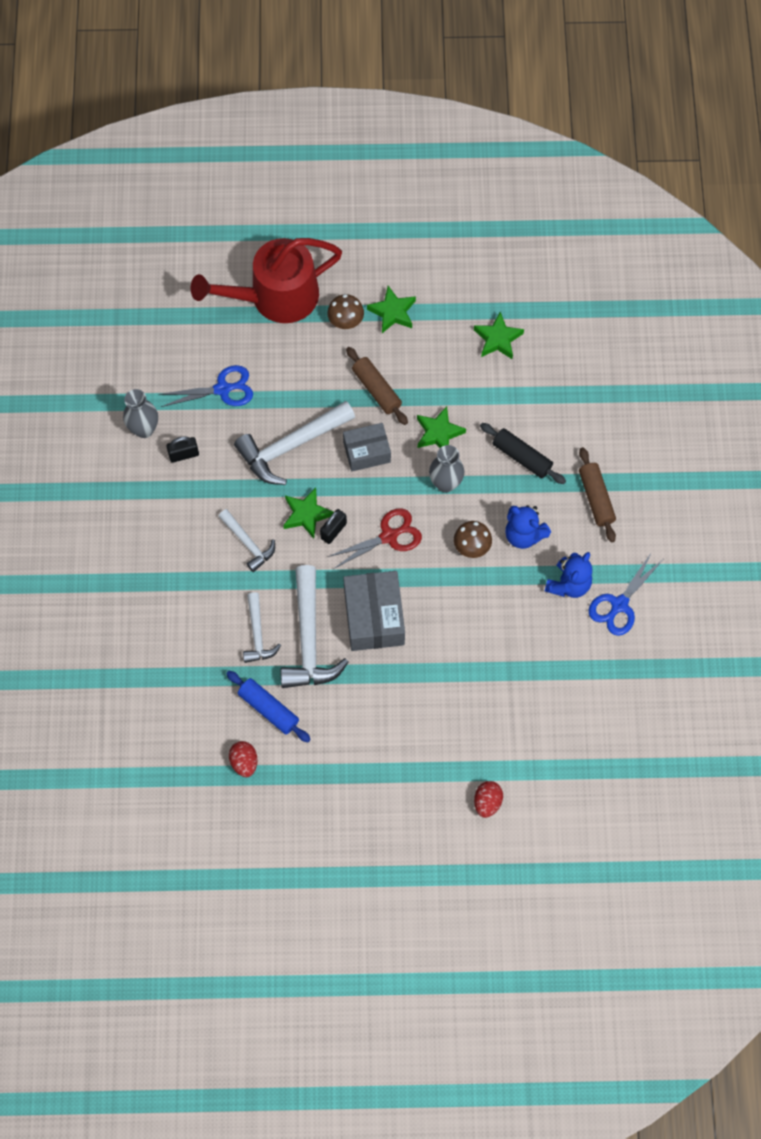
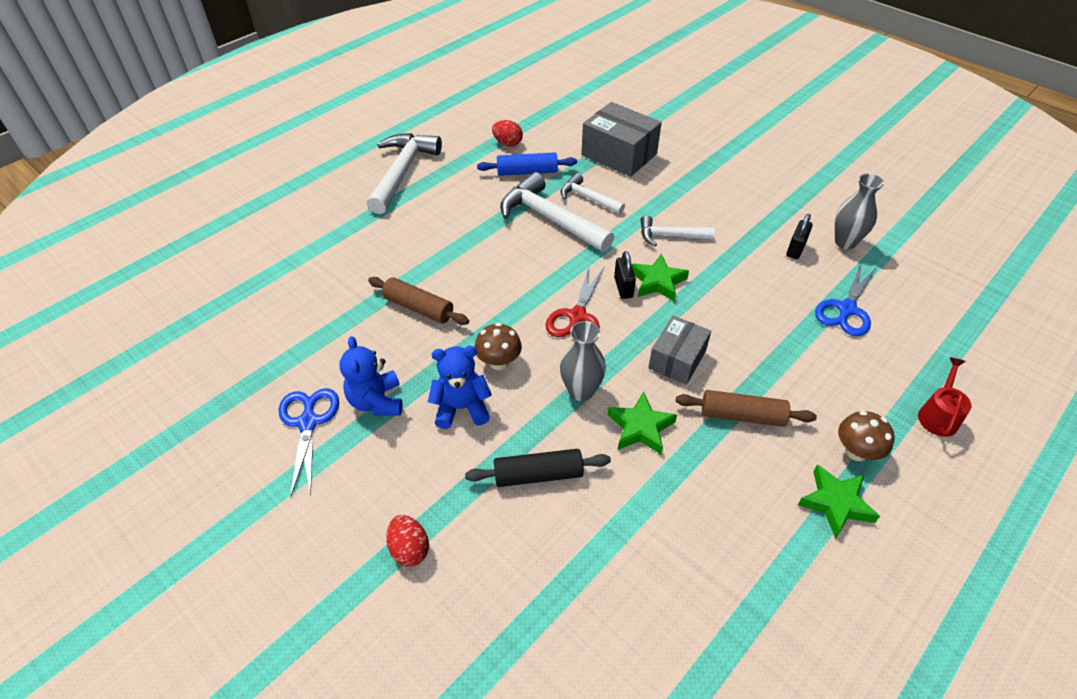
camera: 135 degrees right, 20 degrees down
red watering can [191,238,342,323] -> red watering can [918,357,972,437], size x0.42
white hammer [234,401,355,485] -> white hammer moved to [367,133,442,214]
grey box [343,571,405,651] -> grey box moved to [581,102,662,177]
green star [474,312,524,359] -> none
red egg [474,781,503,818] -> red egg moved to [386,515,429,567]
brown rolling pin [579,447,616,542] -> brown rolling pin moved to [368,277,469,325]

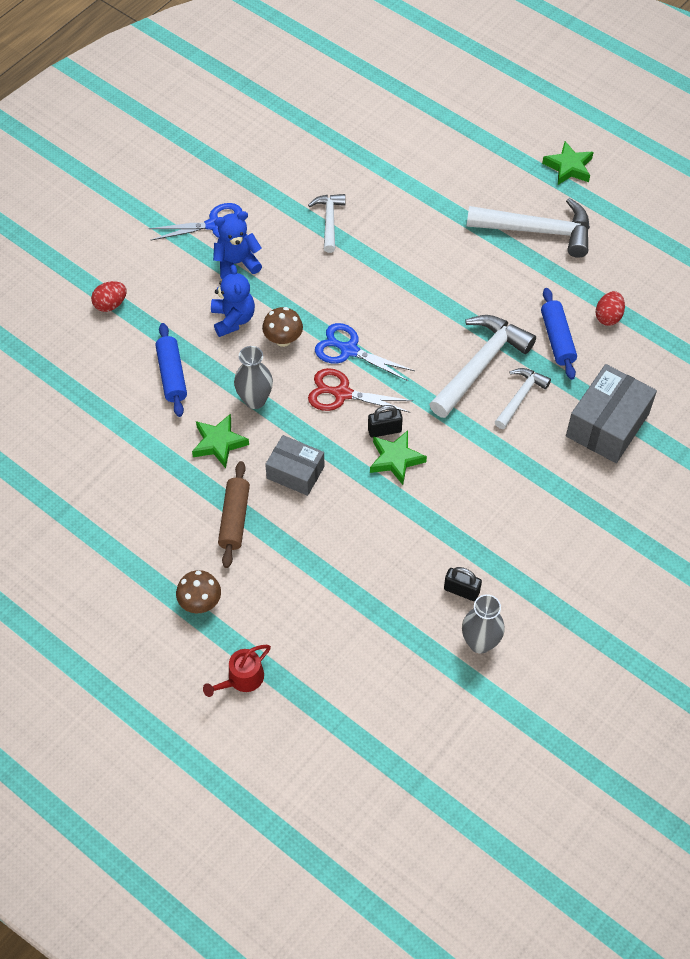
camera: 85 degrees right, 10 degrees up
brown rolling pin [368,277,469,325] -> none
black rolling pin [465,449,611,487] -> blue rolling pin [155,323,187,417]
white hammer [641,215,714,246] -> white hammer moved to [308,194,346,253]
green star [798,464,880,539] -> green star moved to [542,141,594,185]
blue scissors [815,262,876,336] -> blue scissors moved to [315,323,415,381]
red watering can [918,357,972,437] -> red watering can turned 120 degrees clockwise [203,645,271,697]

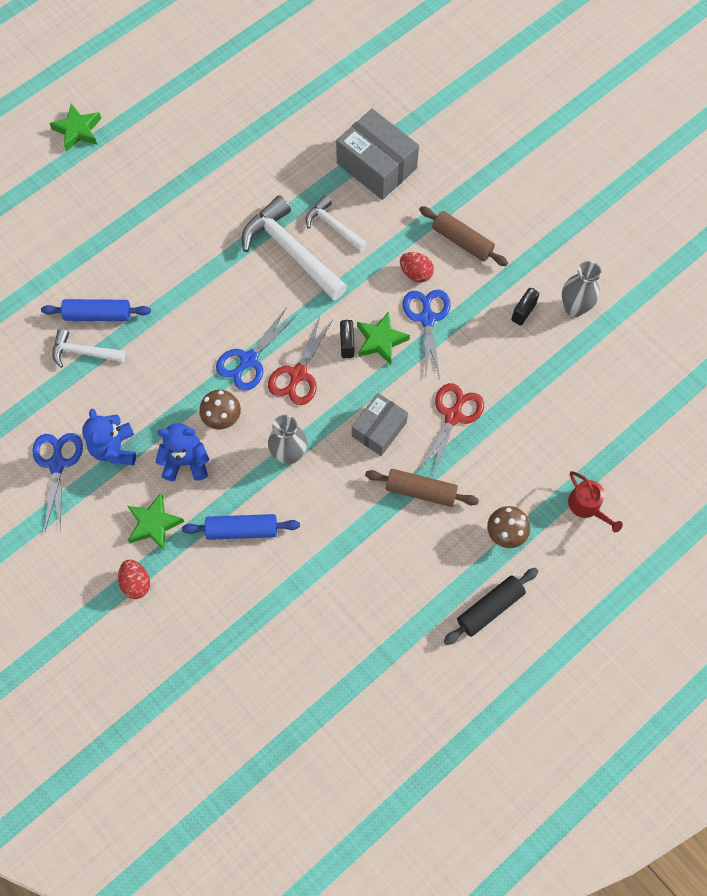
camera: 80 degrees left, 10 degrees up
green star [192,414,249,468] -> green star moved to [128,493,185,551]
white hammer [467,198,590,258] -> none
blue rolling pin [541,288,577,380] -> blue rolling pin moved to [41,299,151,321]
red egg [595,291,625,326] -> red egg moved to [400,252,434,282]
none -> blue scissors [403,290,451,380]
none -> red scissors [418,383,484,477]
none -> brown rolling pin [419,206,508,266]
none -> black rolling pin [444,568,538,645]

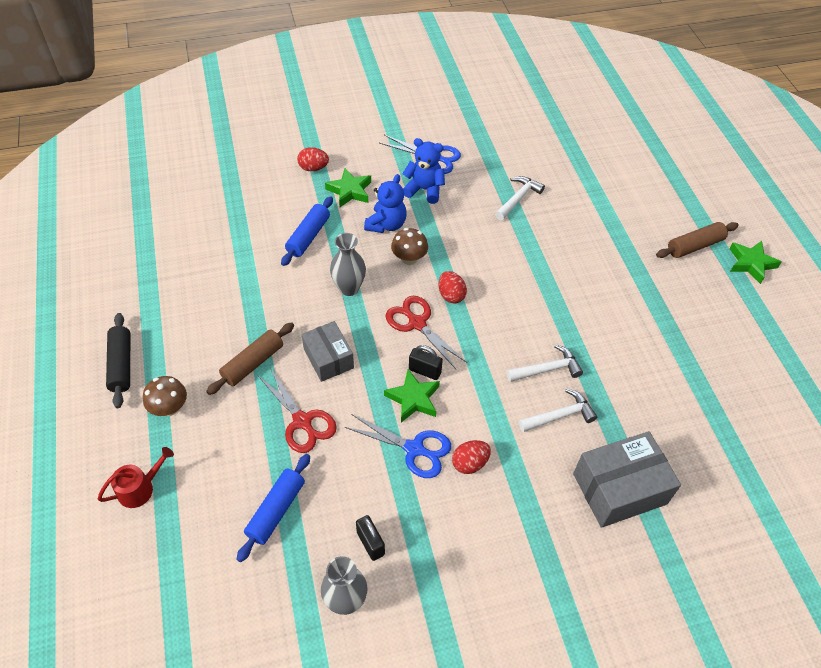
camera: 115 degrees right, 15 degrees down
blue rolling pin [41,299,151,321] -> blue rolling pin moved to [236,454,310,562]
blue scissors [216,307,298,391] -> red egg [438,271,467,304]
white hammer [242,195,347,300] -> white hammer [506,344,583,382], size x0.57
brown rolling pin [419,206,508,266] -> brown rolling pin moved to [656,222,739,258]
red watering can [568,471,623,532] -> red watering can turned 150 degrees clockwise [98,447,174,508]

